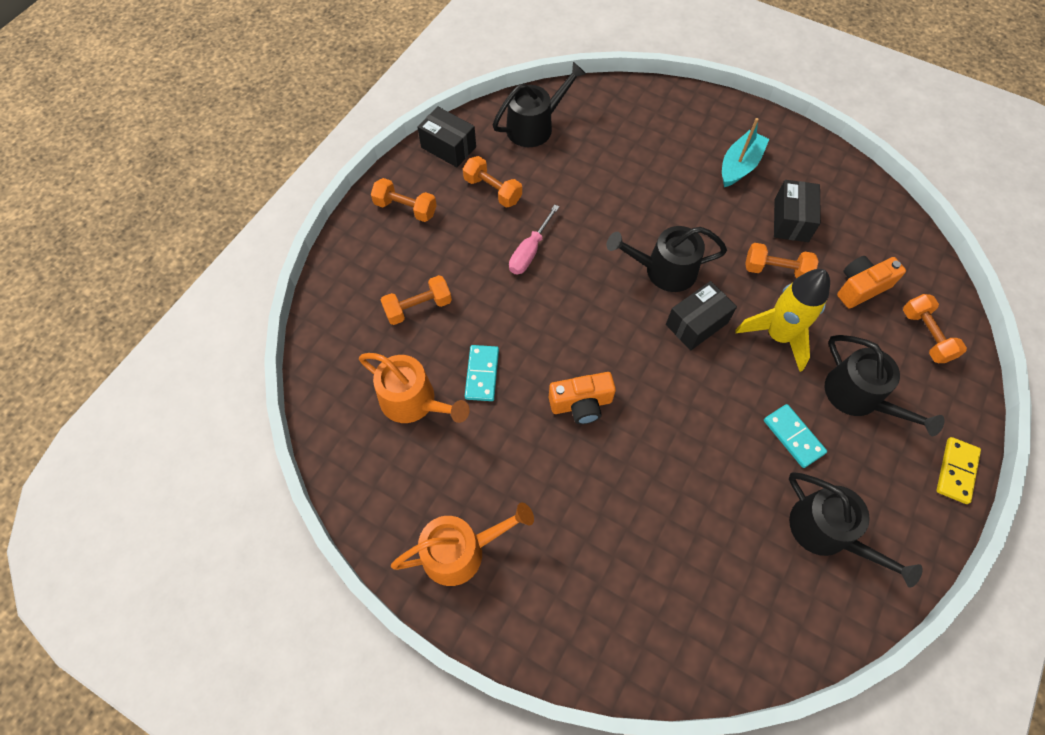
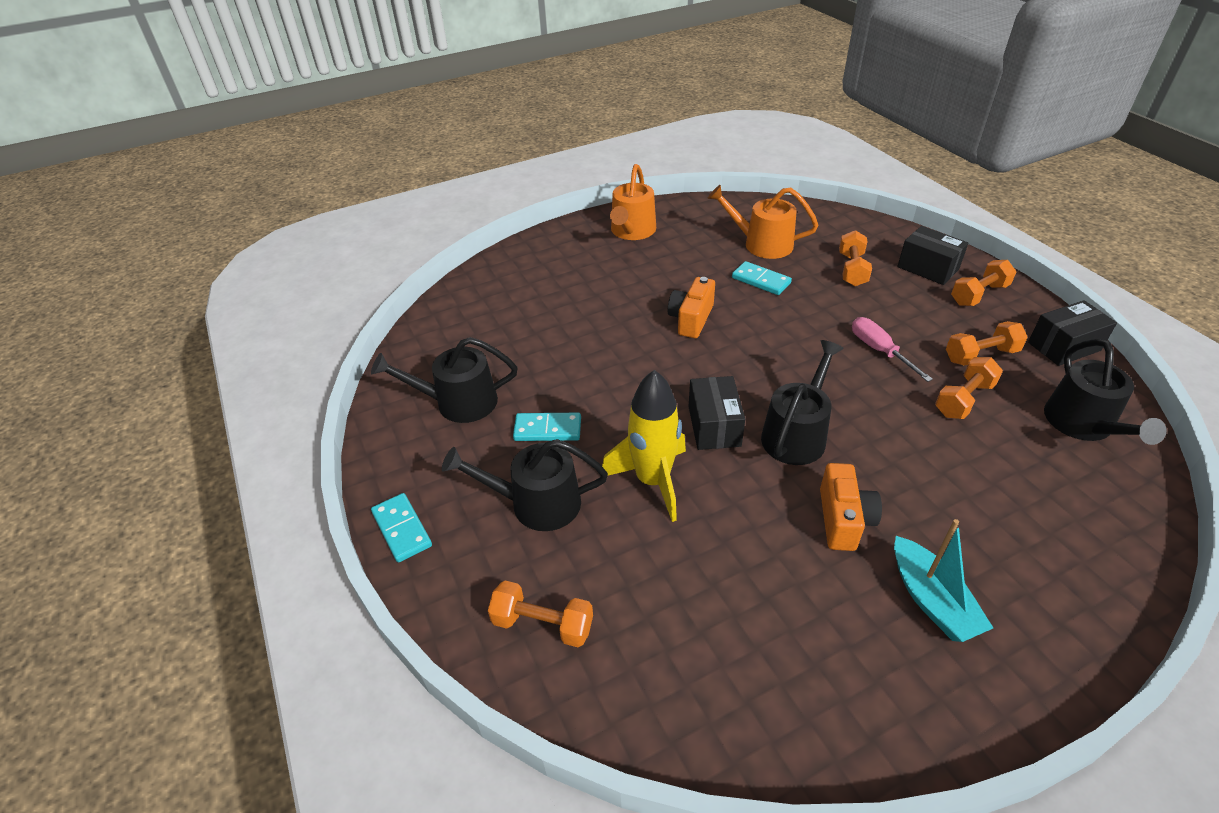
camera: 125 degrees right, 20 degrees down
orange watering can [359,353,470,423] -> orange watering can turned 45 degrees clockwise [707,185,818,259]
orange dumbbell [745,243,819,278] -> orange dumbbell moved to [935,357,1003,419]
black box [774,180,821,242] -> black box moved to [897,226,968,285]
orange camera [837,256,906,309] -> orange camera moved to [820,463,882,551]
yellow domino [936,437,981,504] -> turquoise domino [371,493,432,562]

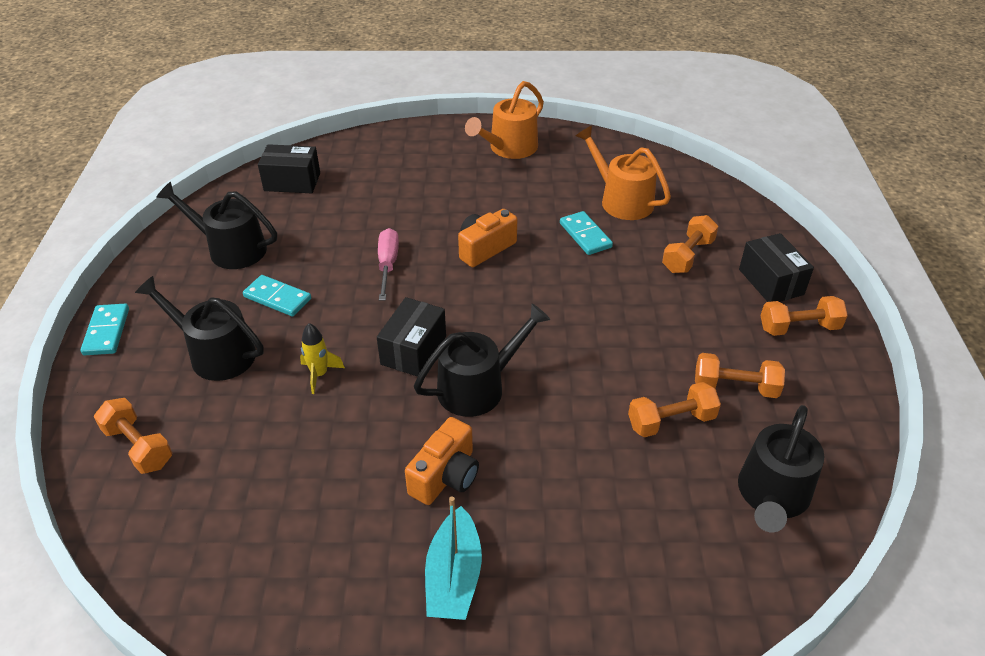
camera: 25 degrees right, 0 degrees up
yellow rocket [602,370,686,522] -> yellow rocket [300,323,345,394], size x0.50
pink screwdriver [852,317,933,382] -> pink screwdriver moved to [378,228,399,301]
black box [1028,300,1117,366] -> black box moved to [258,144,320,193]

